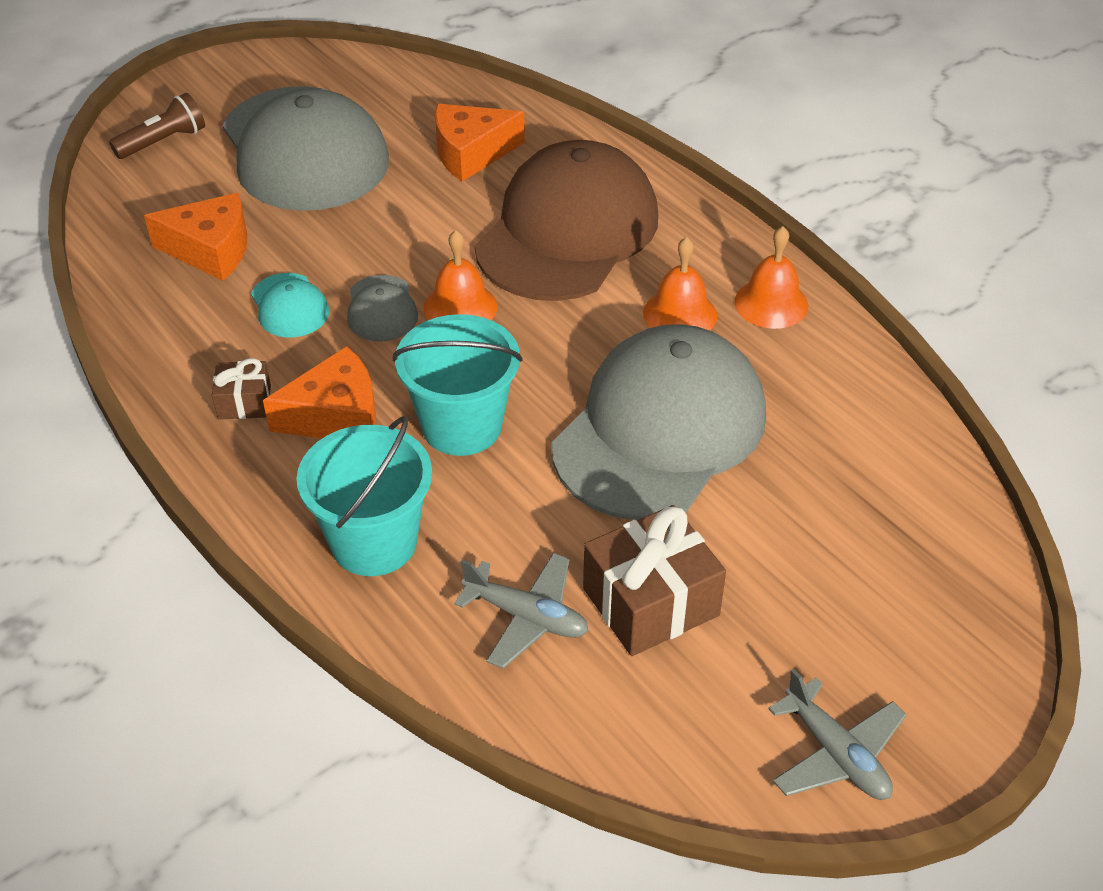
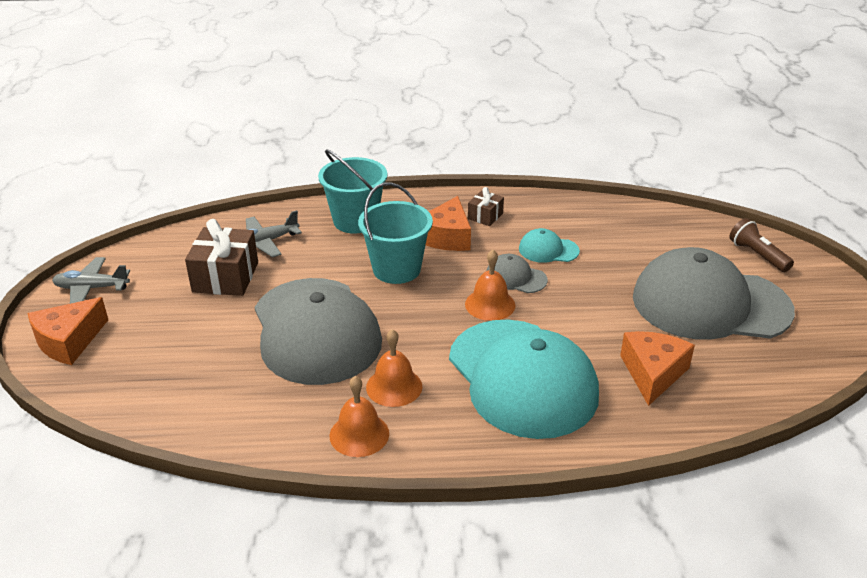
camera: 125 degrees right, 10 degrees down
brown flashlight [109,93,205,159] -> brown flashlight turned 150 degrees clockwise [729,218,794,272]
orange cheese [144,193,247,281] -> orange cheese moved to [27,297,108,365]
brown cap [475,140,658,301] -> turquoise cap [449,320,599,439]

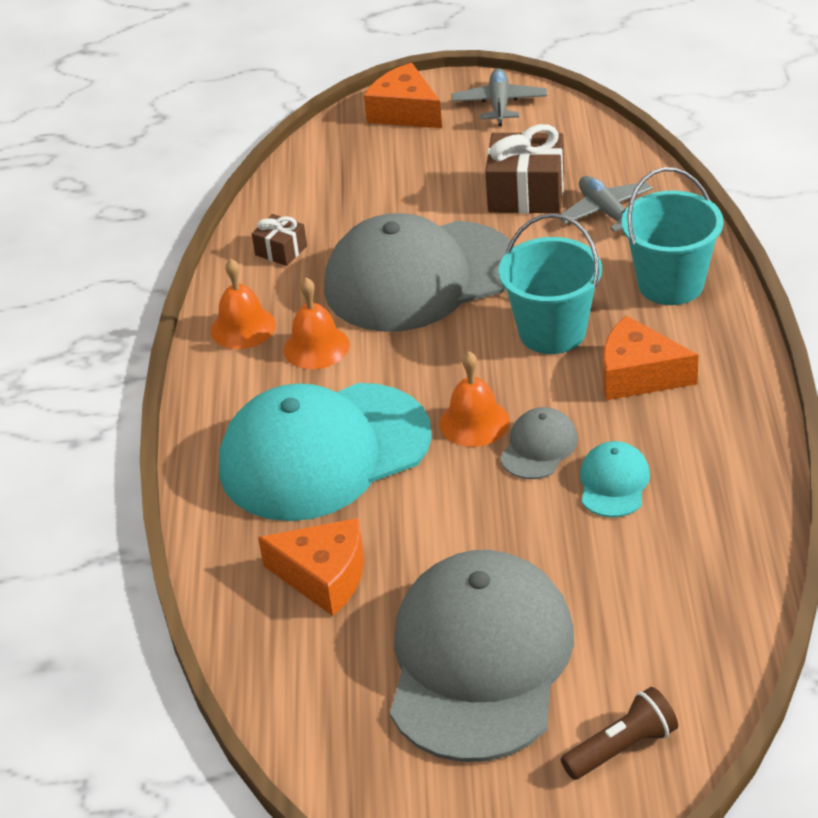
camera: 95 degrees right, 5 degrees up
brown gift [468,187,504,226] -> brown gift moved to [252,214,307,266]

